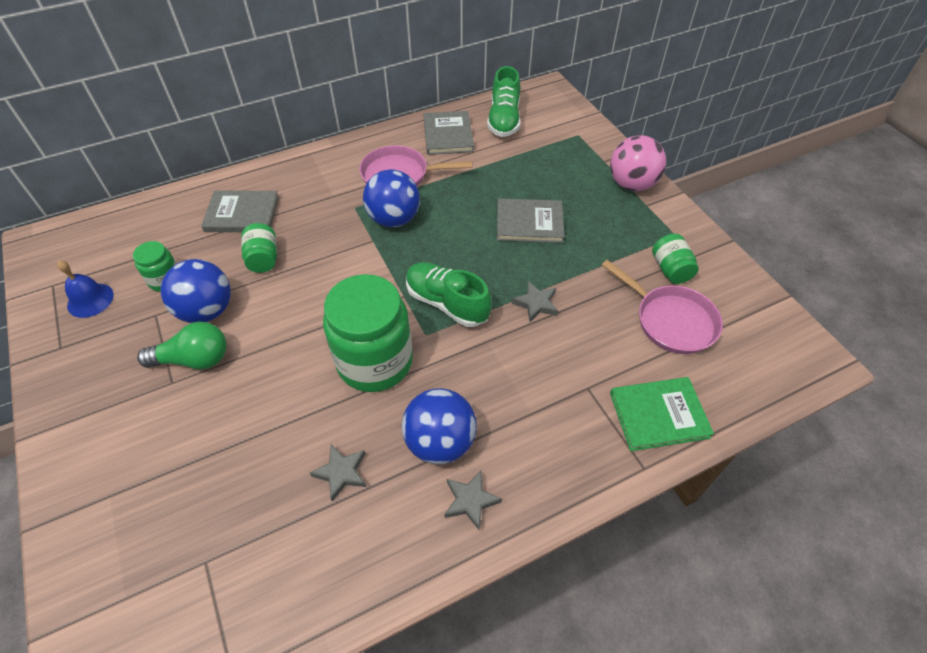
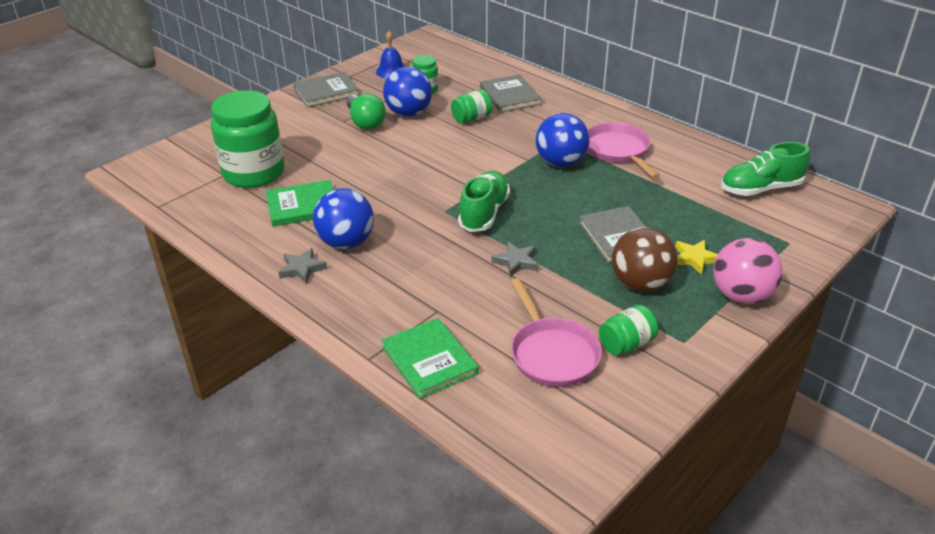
camera: 70 degrees right, 15 degrees down
grey star [310,445,366,502] -> green book [265,180,334,226]
green jar [323,274,413,392] -> green jar moved to [211,90,285,188]
grey book [424,111,474,155] -> grey book moved to [293,72,360,108]
pink pan [602,260,723,354] -> pink pan turned 45 degrees counterclockwise [510,278,602,387]
none -> brown ball [612,227,678,292]
none -> yellow star [675,240,718,275]

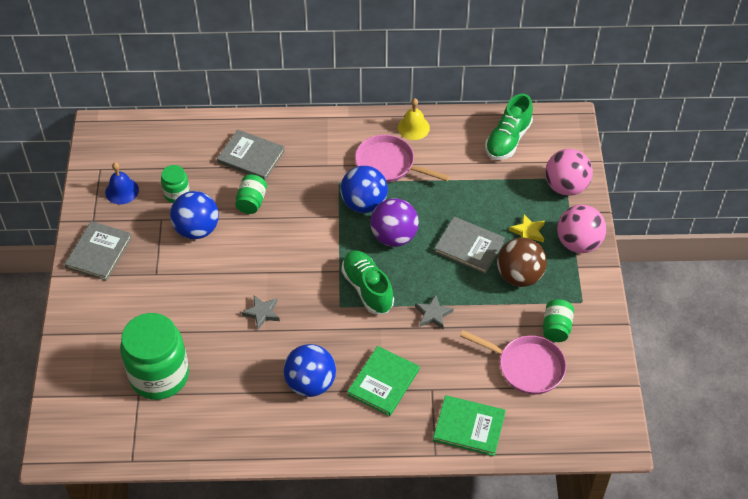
camera: 45 degrees left, 15 degrees up
green book [265,180,334,226] -> green book moved to [347,346,420,416]
grey star [278,248,327,284] -> grey star moved to [242,295,280,329]
green light bulb [347,94,386,130] -> none
none -> purple ball [370,198,419,247]
none -> yellow bell [398,98,430,140]
none -> pink ball [545,149,593,196]

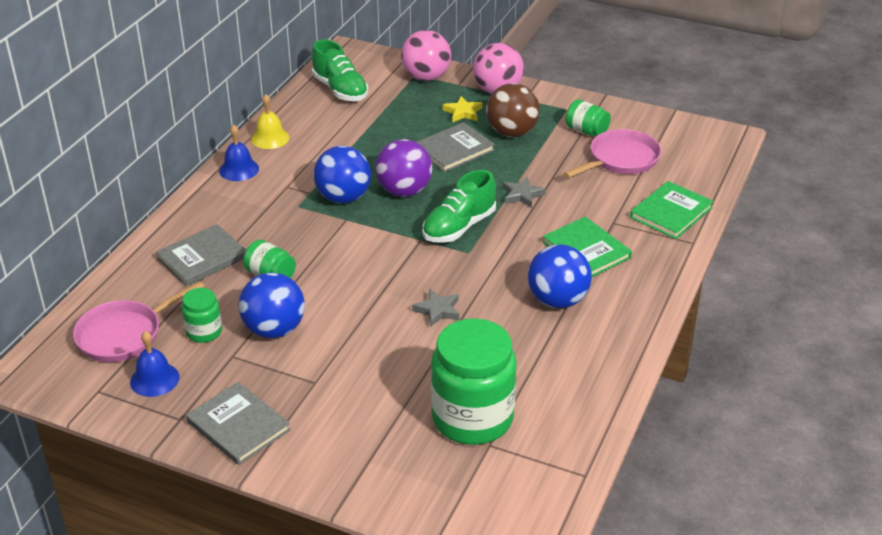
camera: 65 degrees left, 15 degrees down
green shoe [341,250,394,314] -> green shoe turned 45 degrees counterclockwise [423,170,496,243]
pink pan [355,135,450,183] -> pink pan moved to [73,281,205,362]
none -> blue bell [219,125,259,181]

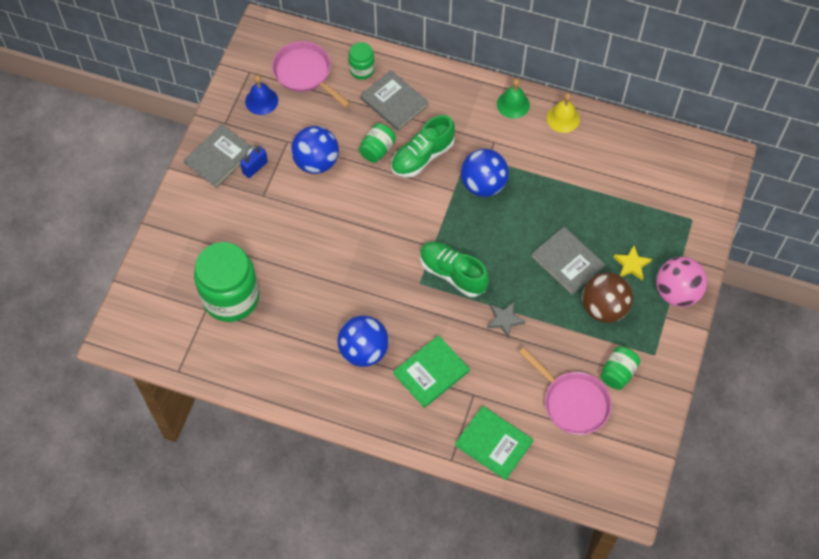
camera: 85 degrees right, 25 degrees up
green jar [182,288,222,343] -> green jar moved to [349,42,375,80]
blue bell [219,125,259,181] -> green bell [497,79,530,119]
green shoe [312,40,368,101] -> green shoe moved to [391,115,455,177]
purple ball [375,139,432,197] -> none
pink ball [401,30,451,81] -> none
grey star [412,289,460,327] -> none
none -> blue padlock [240,146,268,178]

